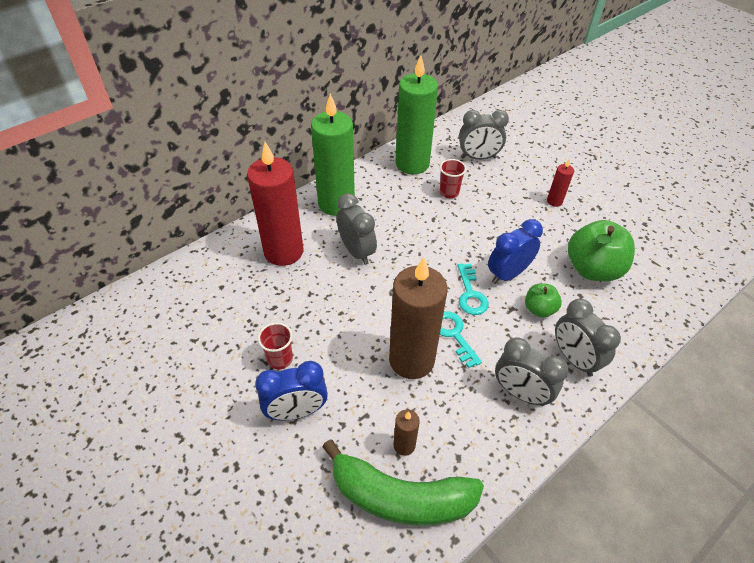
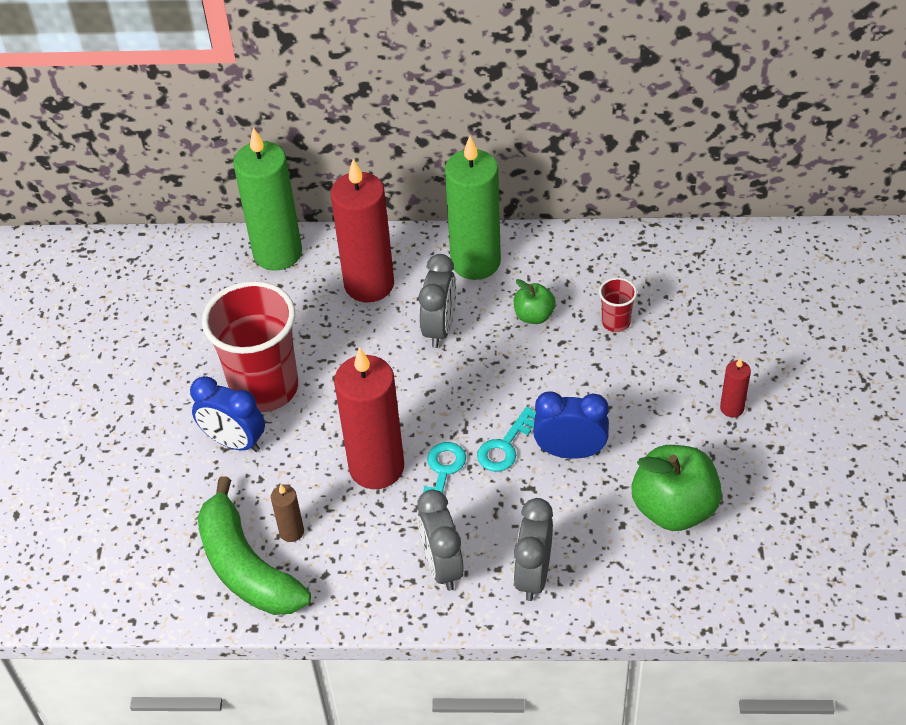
camera: 45 degrees right, 0 degrees up
red cup [258,322,293,369] -> red cup [202,281,298,412], size x2.33
brown candle [389,257,447,379] -> red candle [334,347,404,489]
green candle [396,55,438,174] -> green candle moved to [233,127,302,271]
grey clock [459,110,509,160] -> none
green apple [525,283,562,318] -> green apple moved to [514,279,556,324]

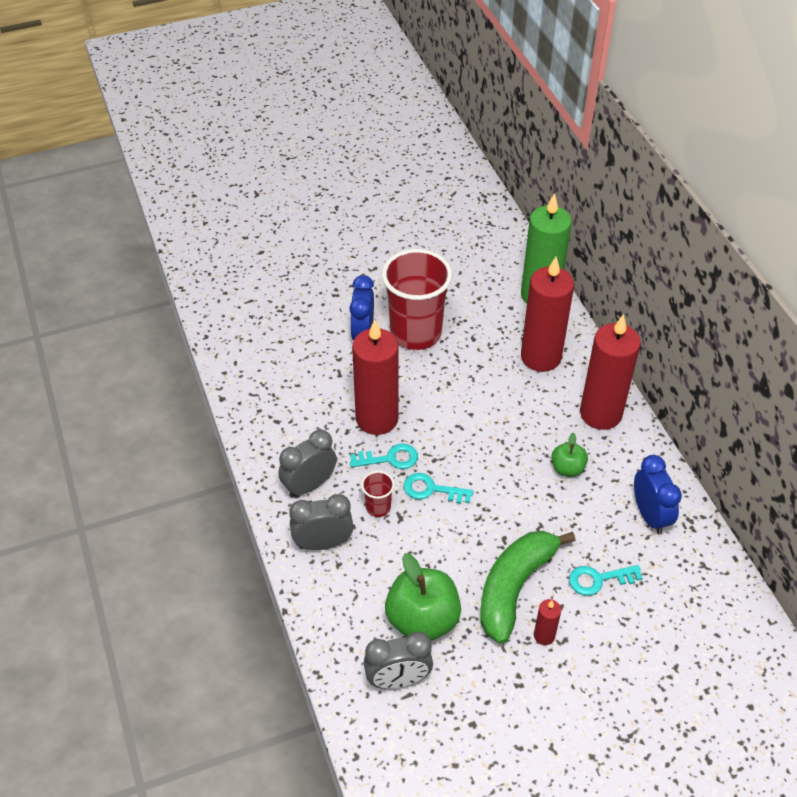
camera: 65 degrees right, 0 degrees up
green banana [198,476,311,615] -> green banana moved to [480,531,576,644]
brown candle [271,484,304,542] -> none
grey clock [419,254,456,348] -> grey clock moved to [364,632,433,689]
green candle [445,136,501,280] -> red candle [580,314,641,430]
blue clock [533,392,609,459] -> blue clock moved to [634,455,682,535]
red cup [599,277,637,332] -> red cup moved to [361,471,395,517]
none -> turquoise key [569,565,643,596]

